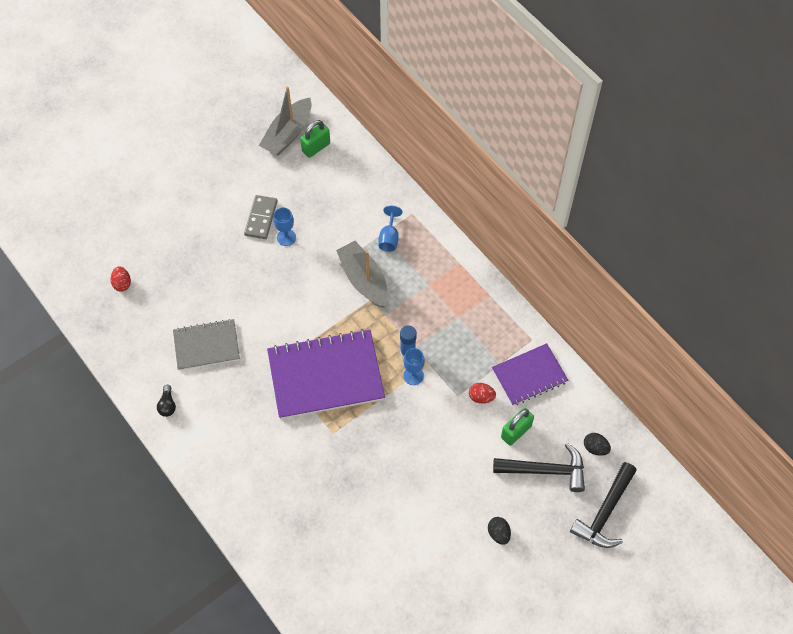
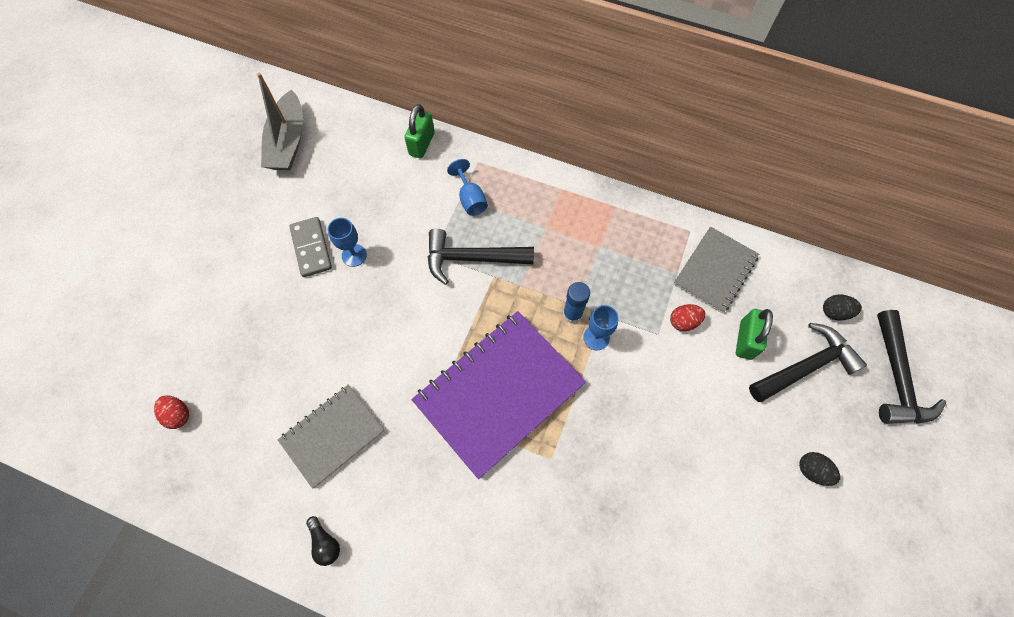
camera: 30 degrees left, 5 degrees up
green padlock [300,120,330,158] -> green padlock moved to [404,104,435,158]
grey boat [336,241,388,308] -> black hammer [428,228,534,285]
purple notebook [492,343,568,406] -> grey notebook [674,227,759,313]

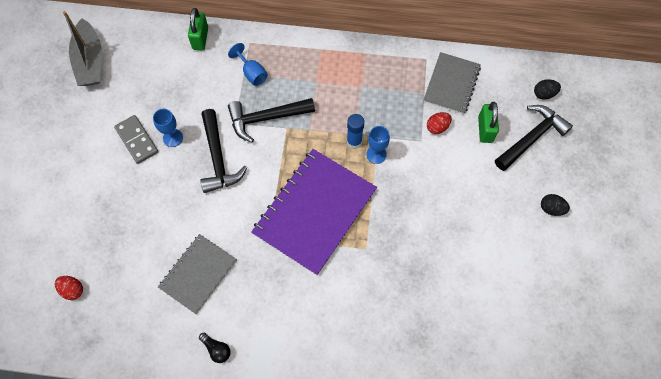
camera: 15 degrees left, 0 degrees up
black hammer [877,310,946,424] -> black hammer moved to [201,109,247,193]

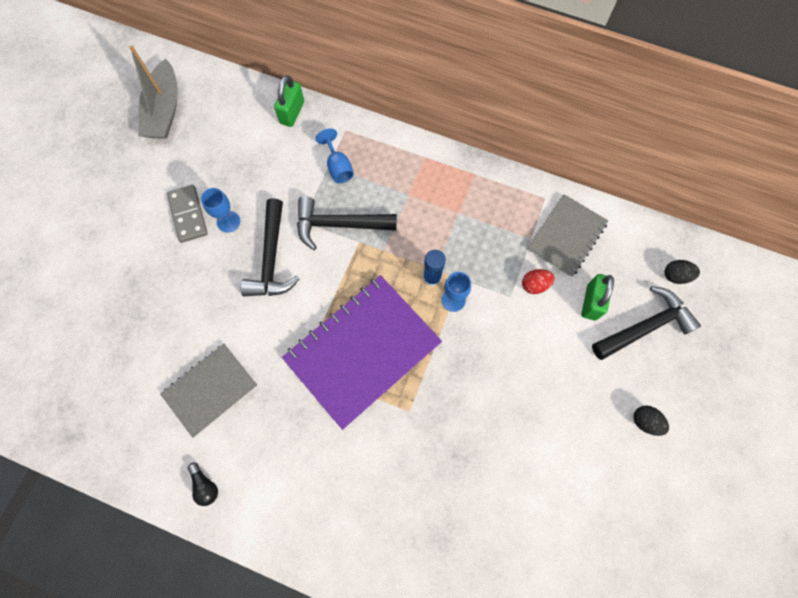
camera: 15 degrees right, 5 degrees up
red egg [55,276,83,300] -> none

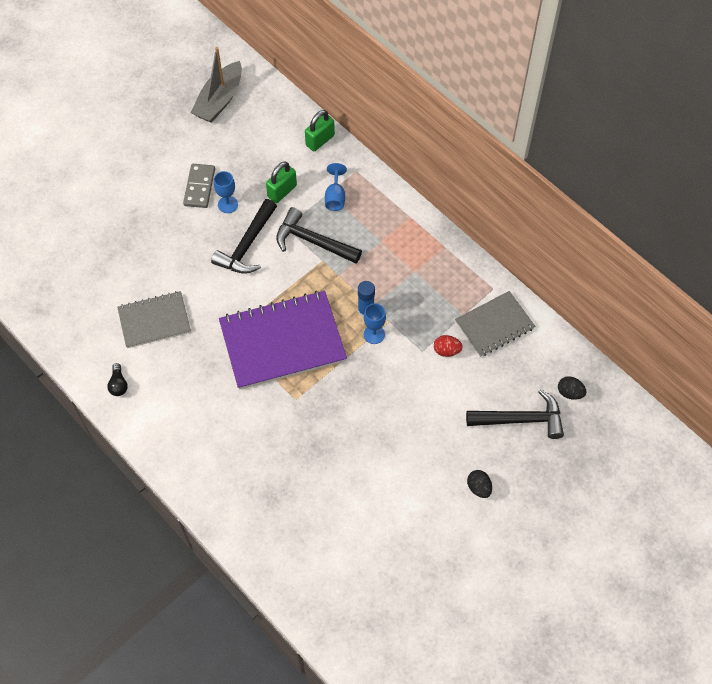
camera: 25 degrees right, 10 degrees down
green padlock [581,274,614,320] -> green padlock moved to [266,162,297,203]

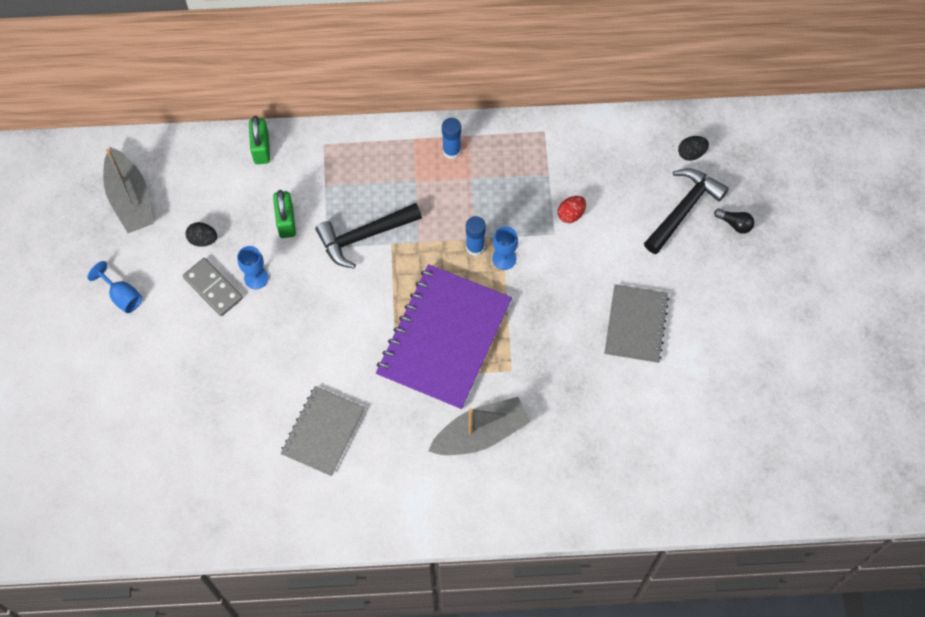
camera: 50 degrees left, 5 degrees up
black light bulb [107,363,128,396] -> black light bulb moved to [714,209,754,234]
black hammer [211,199,277,274] -> none
blue goblet [325,163,347,211] -> blue goblet moved to [87,261,142,313]
grey notebook [455,291,535,357] -> grey notebook moved to [604,284,669,364]
black egg [467,470,492,498] -> black egg moved to [186,222,217,247]
none -> grey boat [428,397,530,455]
none -> blue glue stick [442,118,461,159]

